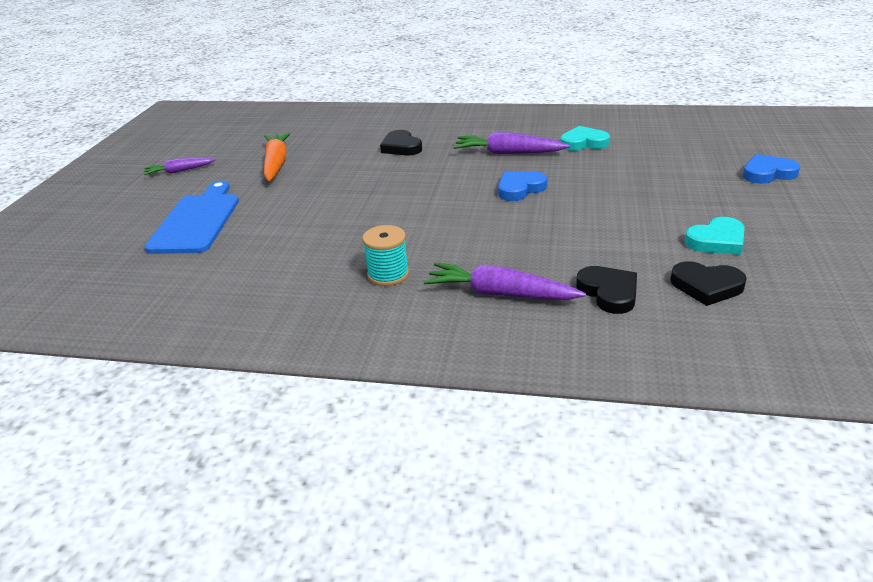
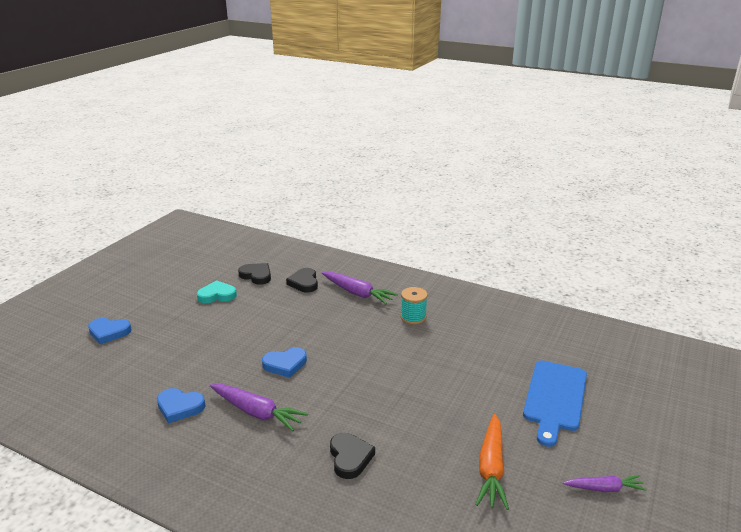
camera: 165 degrees left, 5 degrees down
turquoise heart [561,126,610,151] -> blue heart [157,388,205,423]

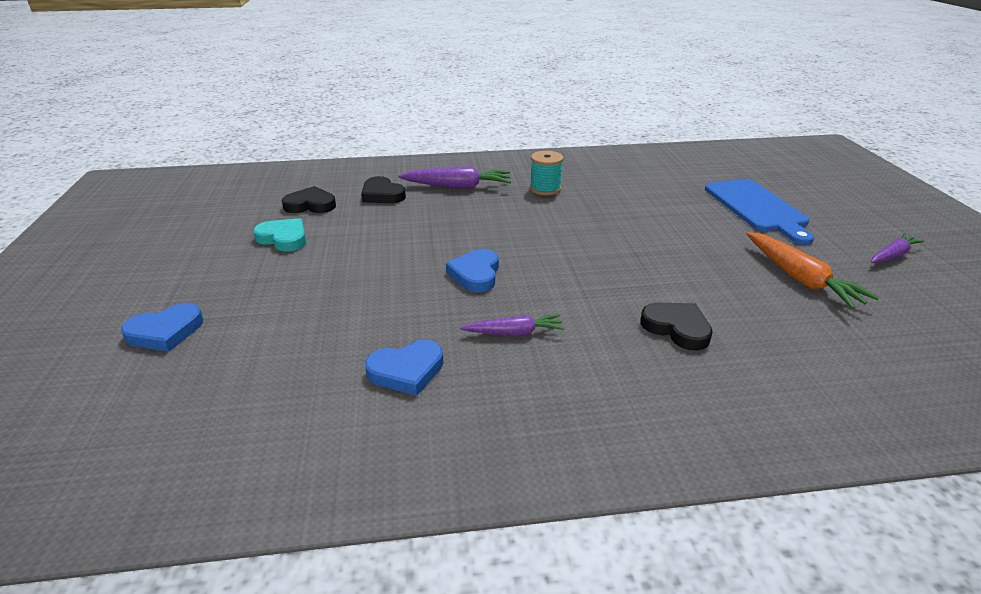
camera: 35 degrees left, 5 degrees up
turquoise heart [197,281,237,303] -> turquoise heart turned 75 degrees clockwise [253,218,306,252]
purple carrot [210,384,308,432] -> purple carrot [460,314,565,336], size x0.62
blue heart [262,347,307,378] -> blue heart turned 150 degrees clockwise [446,249,499,292]

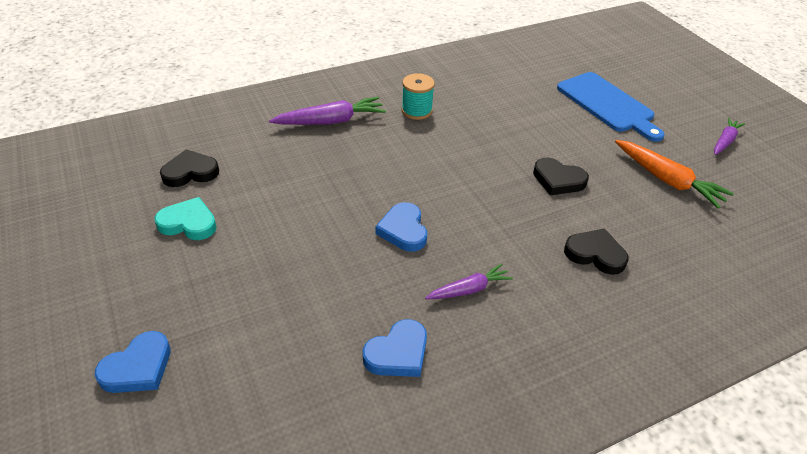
camera: 20 degrees left, 10 degrees up
black heart [361,176,406,203] -> black heart moved to [533,157,589,195]

